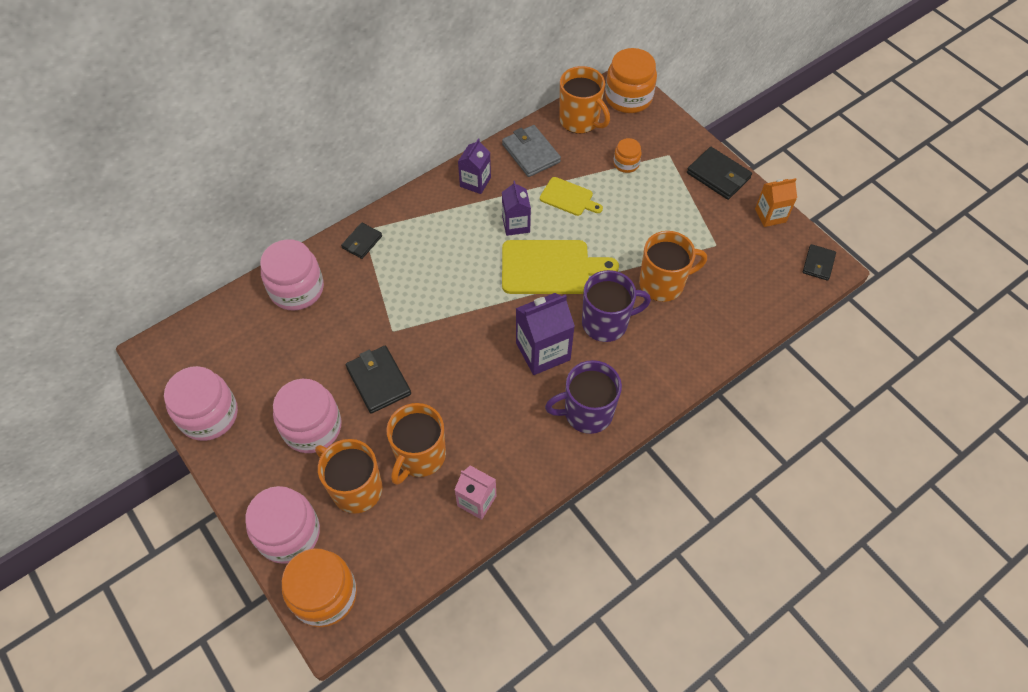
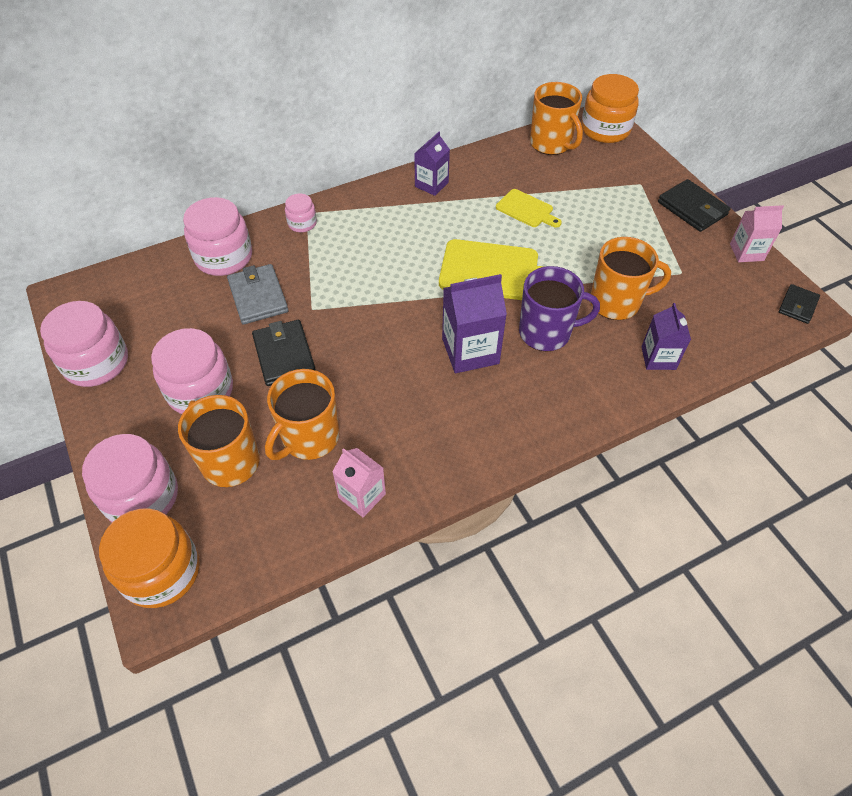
camera: 10 degrees right, 5 degrees down
black wallet [341,222,382,259] -> pink jar [285,193,317,232]
grey wallet [502,125,561,177] -> grey wallet moved to [227,264,288,325]
purple carton [502,181,531,236] -> purple carton moved to [641,303,691,370]
purple mug [545,360,622,434] -> none
orange jar [613,138,642,173] -> none
orange carton [755,178,797,227] -> pink carton [730,205,784,262]

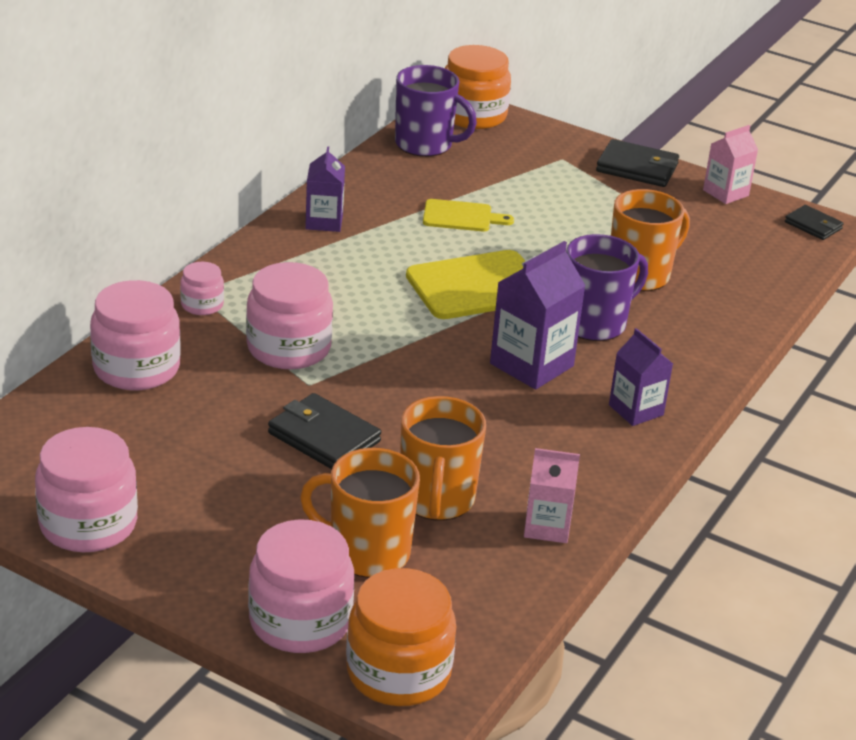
camera: 35 degrees left, 20 degrees down
pink jar [151,328,233,414] -> pink jar moved to [246,262,333,369]
grey wallet [227,264,288,325] -> none
orange mug [530,82,583,155] -> purple mug [395,65,477,157]
purple carton [641,303,691,370] -> purple carton moved to [609,328,673,426]
black wallet [779,284,820,324] -> black wallet turned 45 degrees counterclockwise [785,205,844,240]

